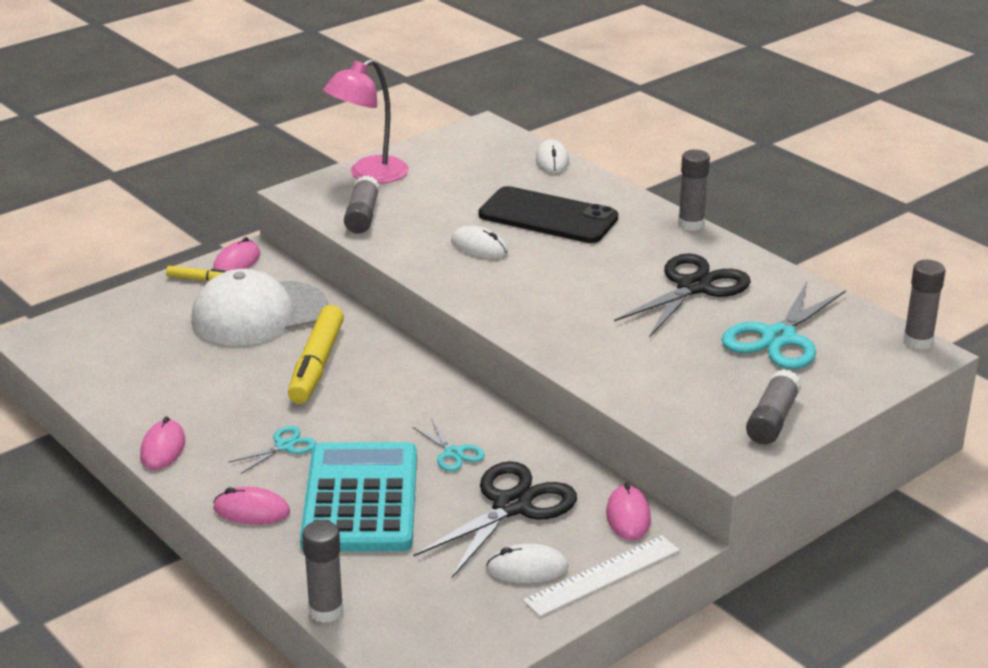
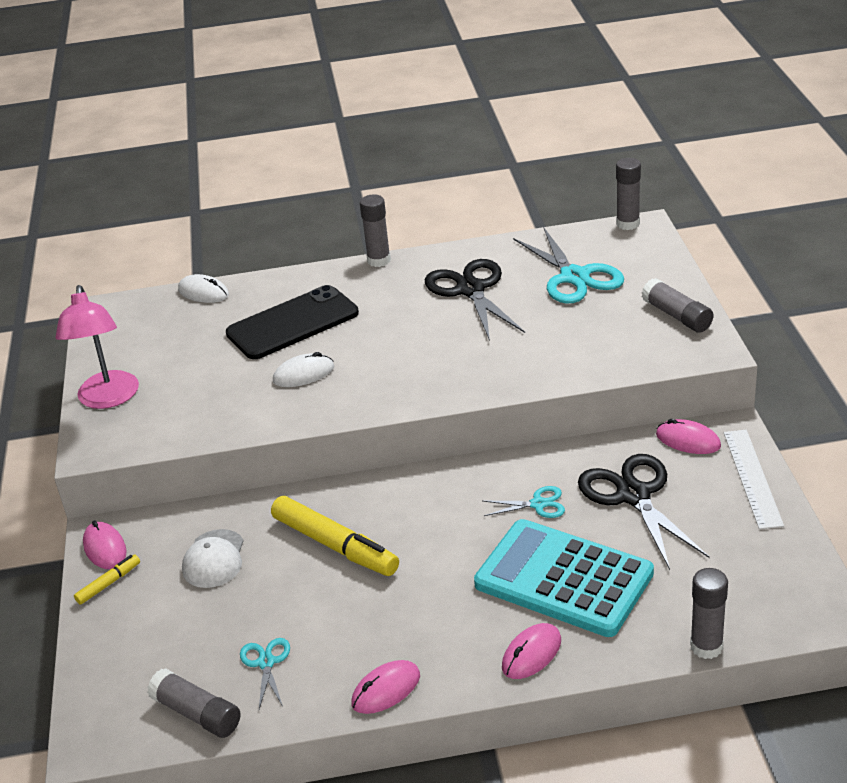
camera: 55 degrees left, 5 degrees up
pink mouse [140,417,185,470] -> pink mouse turned 75 degrees counterclockwise [351,660,420,714]
white cap [191,269,328,346] -> white cap [182,529,244,588], size x0.54
turquoise scissors [228,426,316,474] -> turquoise scissors moved to [240,638,290,709]
grey glue stick [344,176,380,234] -> grey glue stick moved to [147,668,240,738]
white mouse [486,544,569,583] -> none

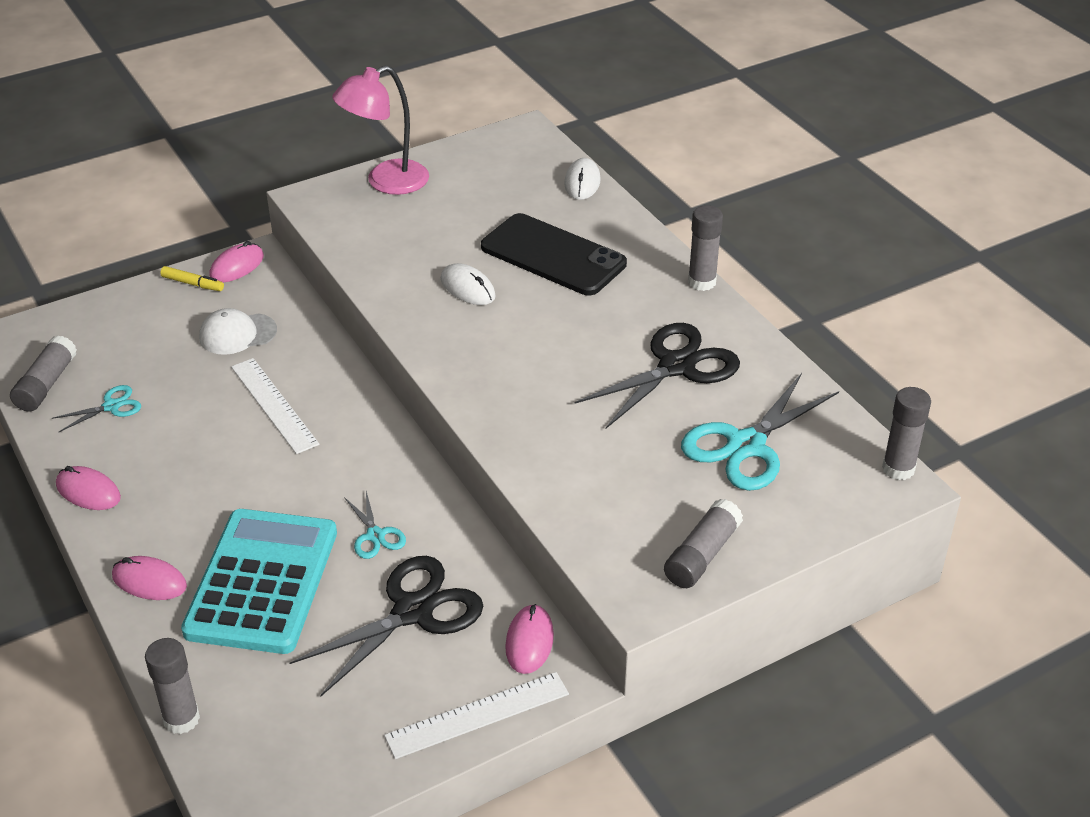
camera: 65 degrees right, 5 degrees up
yellow marker [271,496,399,576] -> white ruler [231,358,319,454]

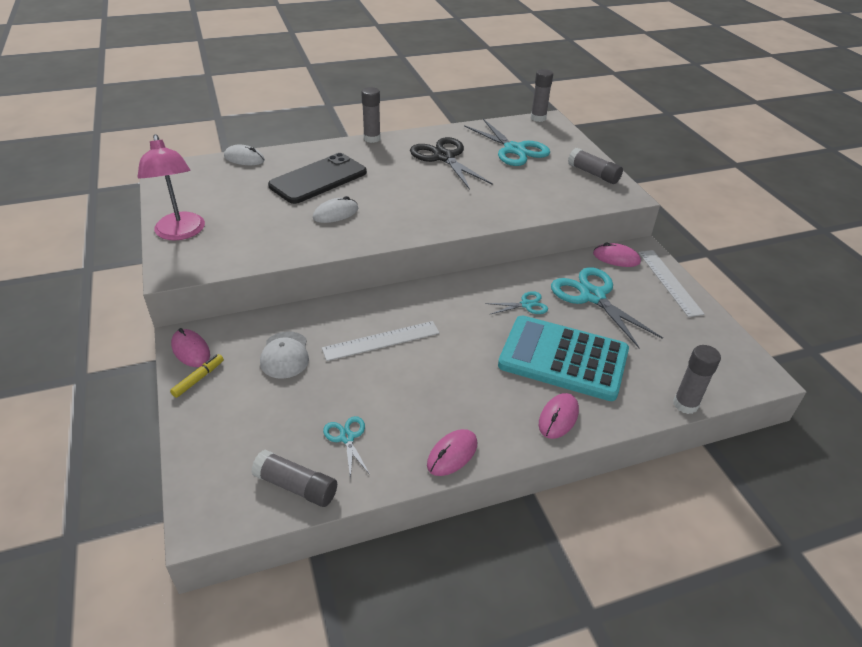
camera: 80 degrees left, 0 degrees up
black scissors [290,556,483,697] -> turquoise scissors [551,267,663,348]

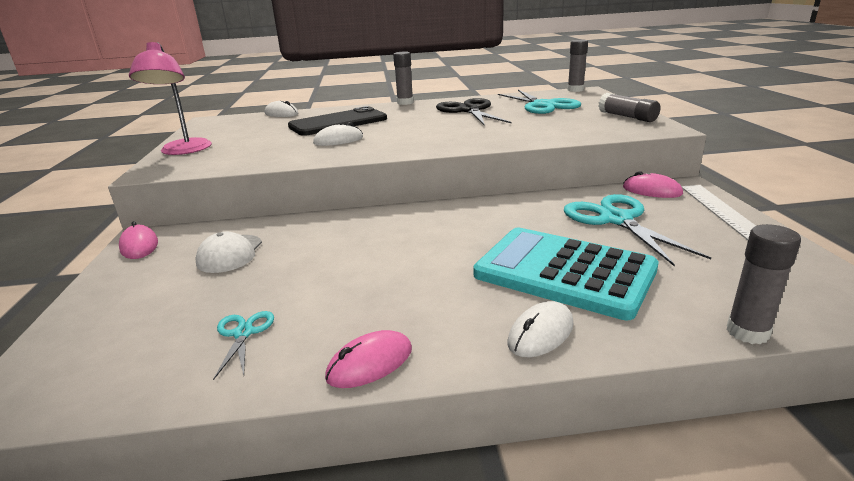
camera: 15 degrees right, 15 degrees down
yellow marker [170,354,224,398] -> none
grey glue stick [251,450,337,507] -> none
white ruler [322,321,440,361] -> none
turquoise scissors [485,291,548,314] -> none
pink mouse [539,393,579,439] -> white mouse [508,301,573,357]

